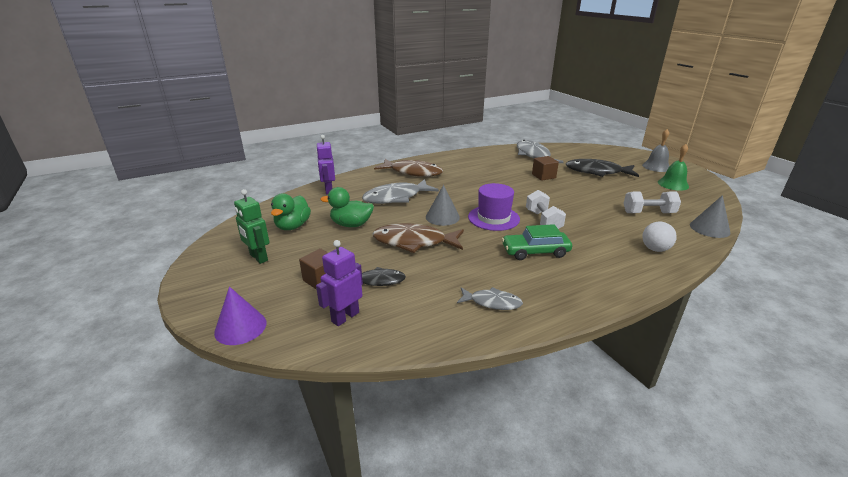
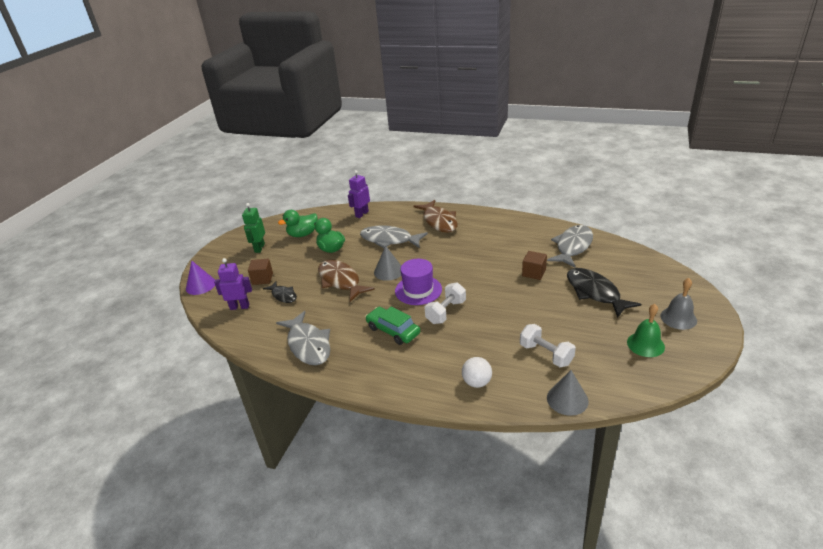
camera: 50 degrees right, 5 degrees up
grey fish [457,287,523,310] -> grey fish [276,311,330,365], size x1.75

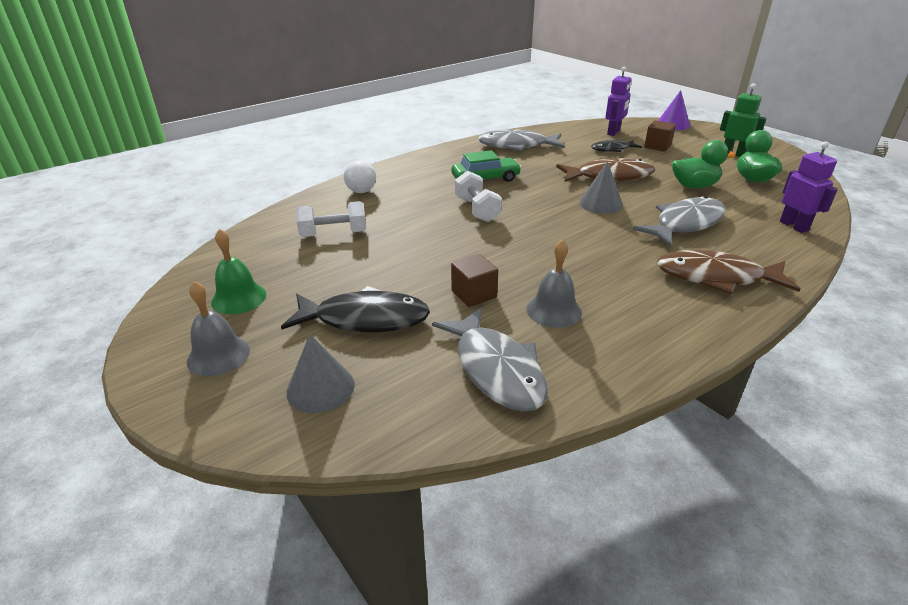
camera: 120 degrees right, 0 degrees up
purple hat [395,259,442,305] -> none
grey cone [547,370,589,416] -> grey cone moved to [286,334,355,413]
none -> grey bell [526,239,582,328]

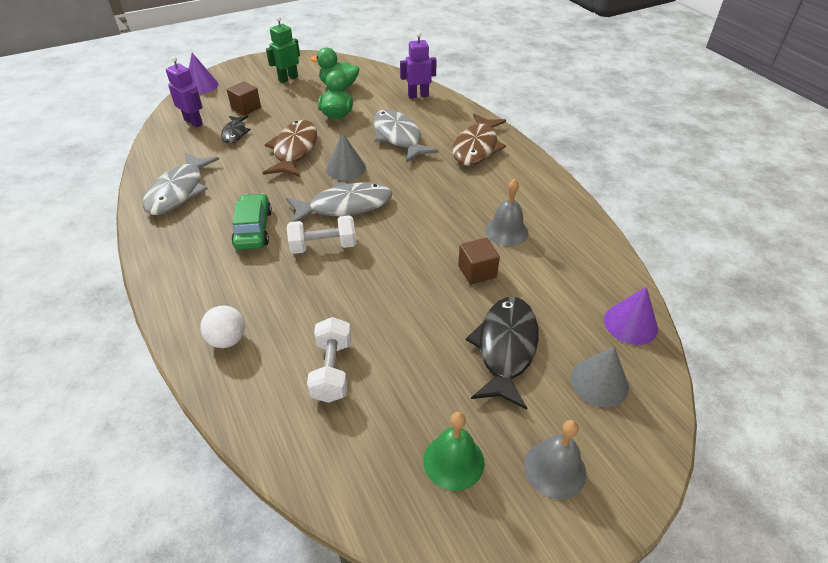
camera: 80 degrees left, 10 degrees up
grey fish [432,307,548,412] -> grey fish moved to [286,182,392,222]
none -> purple cone [604,287,658,345]

